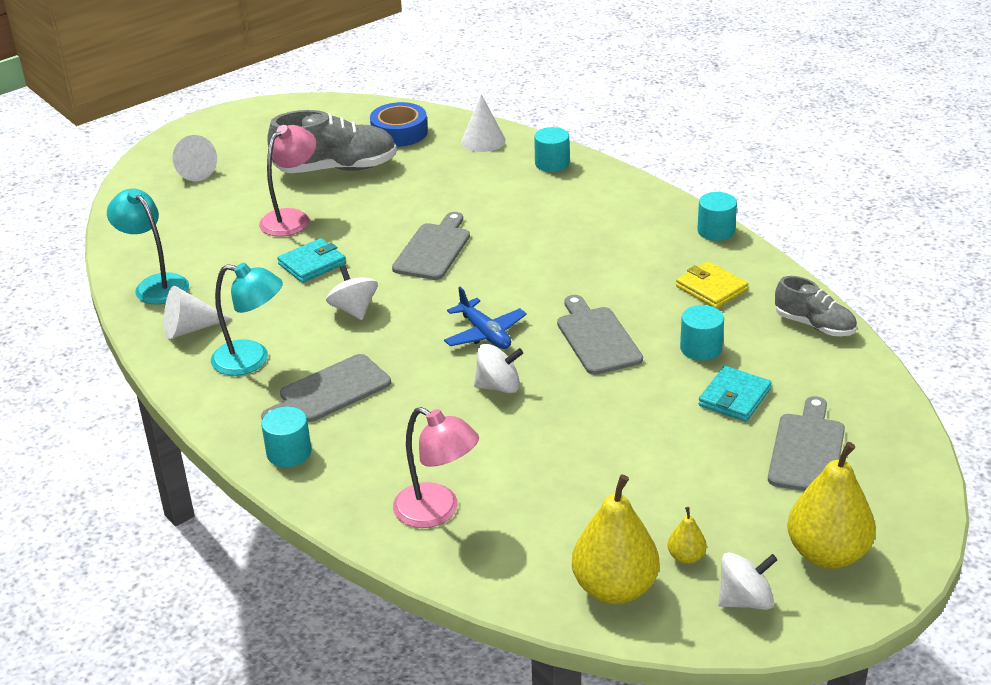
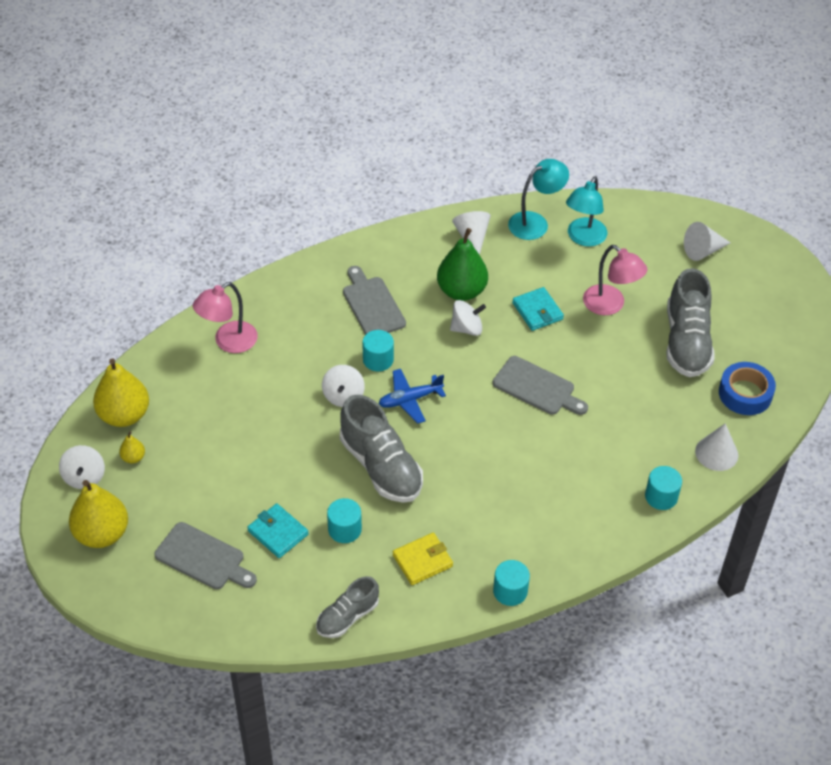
camera: 100 degrees right, 15 degrees up
turquoise lamp [211,263,283,376] -> turquoise lamp moved to [566,176,607,247]
turquoise cylinder [261,407,311,467] -> turquoise cylinder moved to [362,330,394,371]
grey cutting board [557,295,643,375] -> grey shoe [340,395,423,503]
none -> green pear [437,228,488,301]

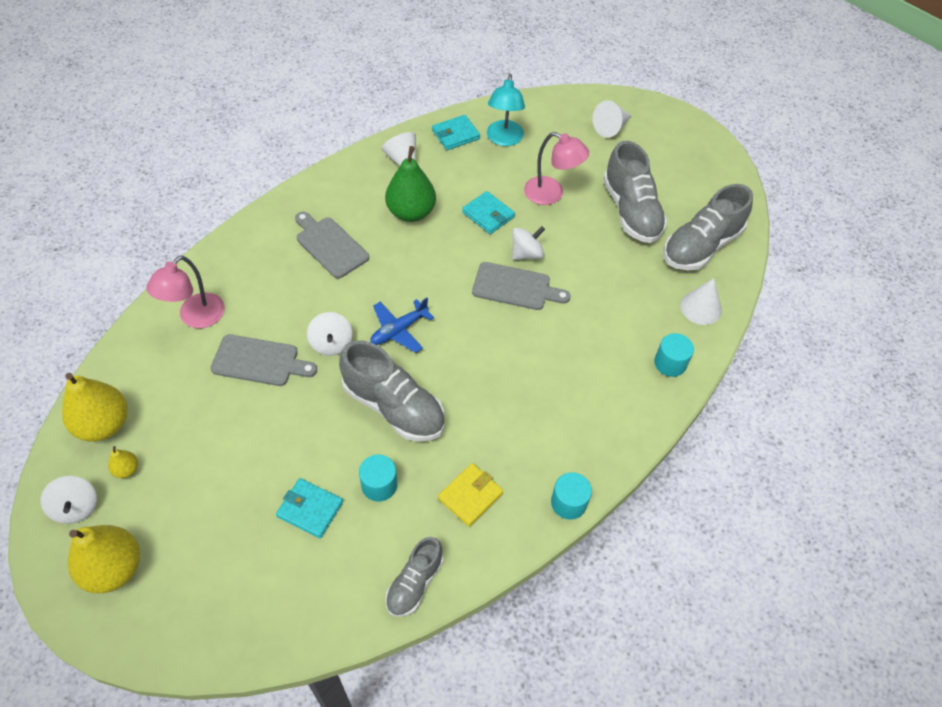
camera: 20 degrees left, 5 degrees up
grey cutting board [155,522,257,589] -> grey cutting board moved to [210,334,317,386]
turquoise cylinder [362,330,394,371] -> none
white spinning top [450,300,486,336] -> white spinning top moved to [512,226,545,260]
turquoise lamp [508,159,569,240] -> turquoise wallet [432,115,480,150]
blue tape [719,362,776,415] -> grey shoe [664,184,753,270]

